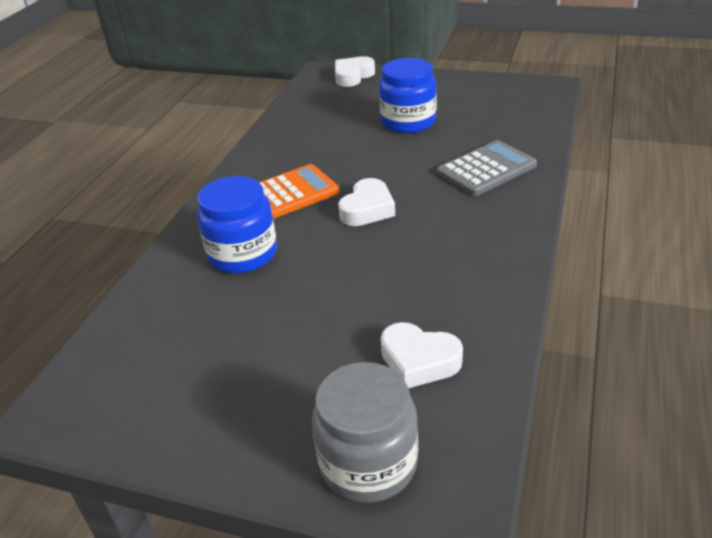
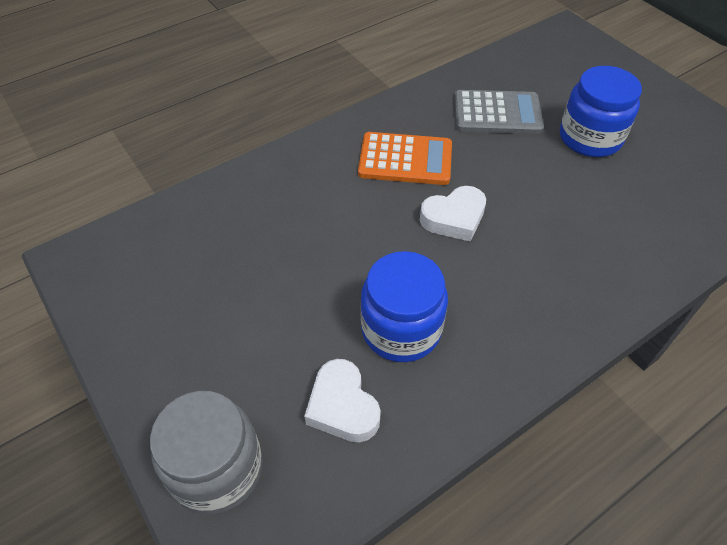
camera: 35 degrees right, 15 degrees up
blue jar [197,176,277,273] -> blue jar moved to [361,251,448,362]
white heart [335,56,375,87] -> none
grey calculator [437,140,537,196] -> grey calculator moved to [454,90,544,134]

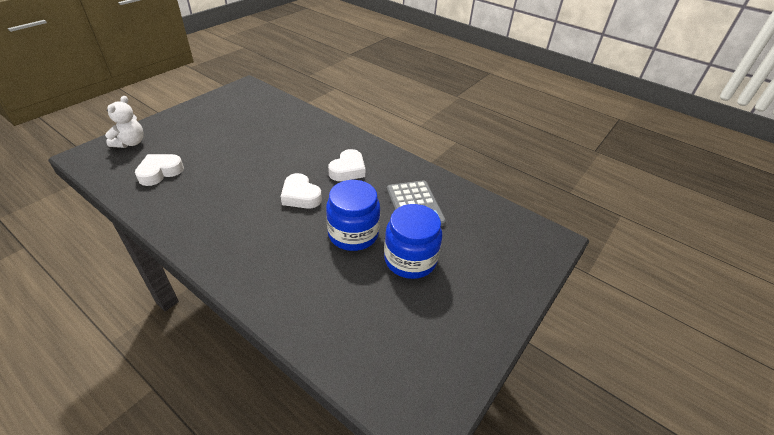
camera: 70 degrees right, 10 degrees down
grey jar [150,391,263,514] -> white teddy bear [105,96,144,148]
orange calculator [358,132,452,185] -> white heart [328,149,365,181]
blue jar [361,251,448,362] -> blue jar moved to [326,180,380,251]

